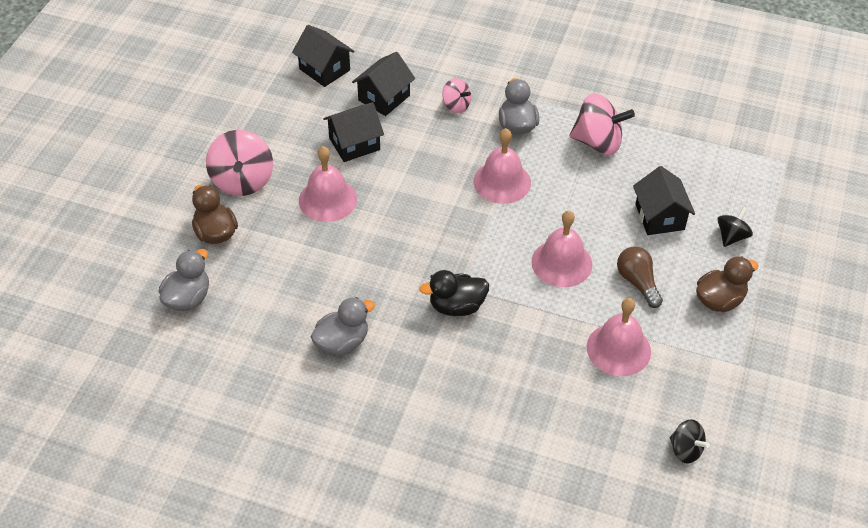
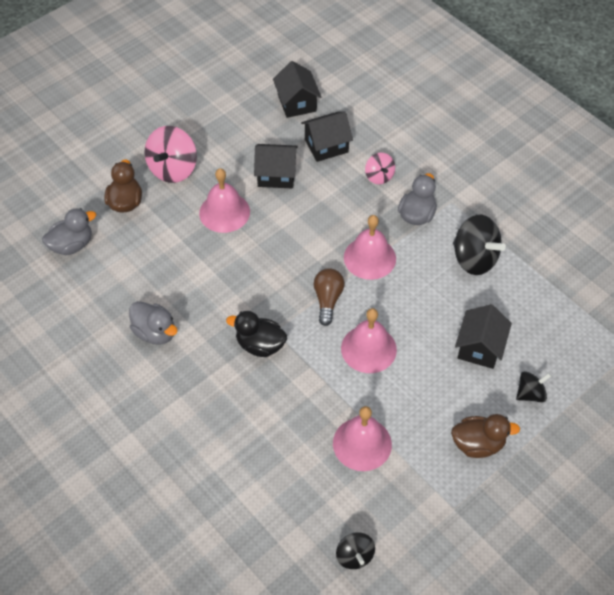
camera: 30 degrees right, 5 degrees up
grey duck [311,297,375,356] -> grey duck turned 45 degrees clockwise [129,301,178,345]
pink spinning top [570,93,635,155] -> black spinning top [453,215,506,275]
brown light bulb [617,246,663,308] -> brown light bulb moved to [314,268,345,326]

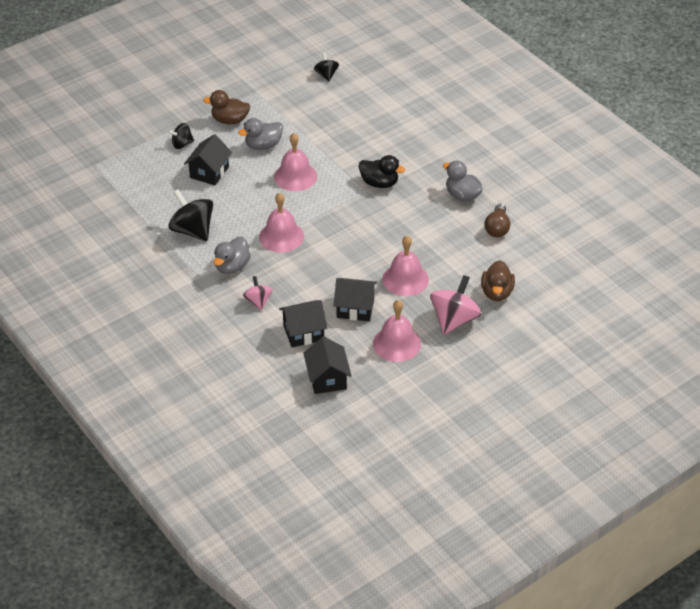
camera: 175 degrees left, 10 degrees down
grey duck [42,208,96,255] -> grey duck moved to [238,118,283,150]
brown light bulb [314,268,345,326] -> brown light bulb moved to [484,204,510,237]
pink bell [333,406,392,471] -> pink bell moved to [373,300,421,362]

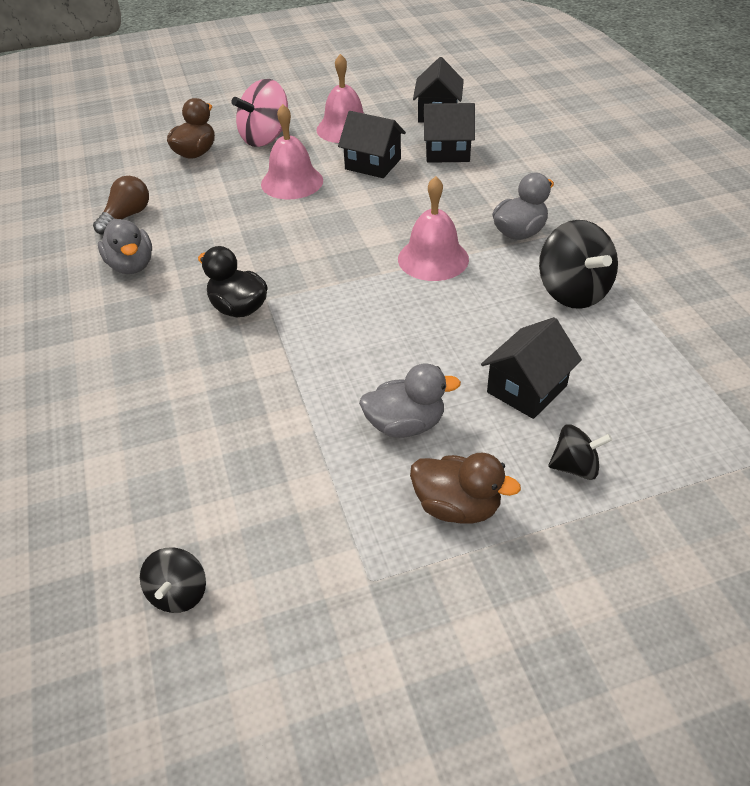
camera: 160 degrees left, 0 degrees up
pink spinning top [243,276,273,310] -> none
pink bell [274,133,317,191] -> none

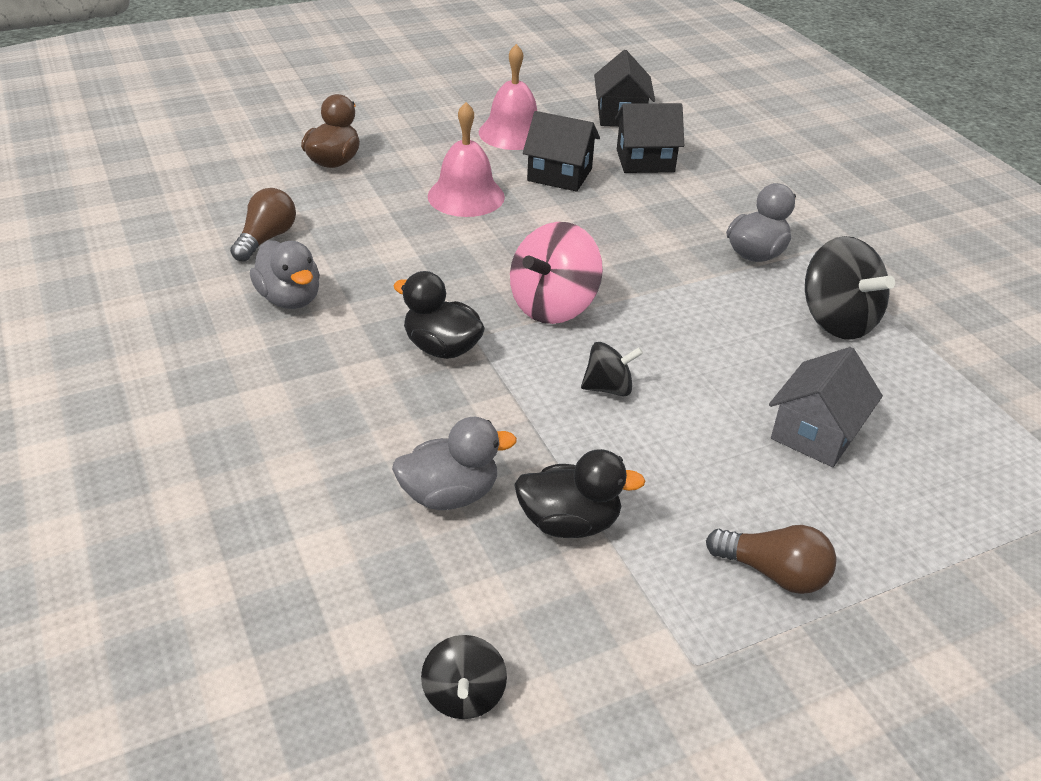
camera: 10 degrees left, 5 degrees down
pink spinning top [231,79,288,147] -> pink spinning top moved to [510,222,603,324]
grey duck [359,363,461,438] -> grey duck moved to [392,417,517,510]
pink bell [398,176,469,281] -> none
brown duck [410,453,521,523] -> brown light bulb [706,525,836,594]
black house [481,317,582,419] -> grey house [769,347,883,467]
black spinning top [548,424,612,480] -> black spinning top moved to [581,342,643,396]
none -> black duck [514,449,646,538]

